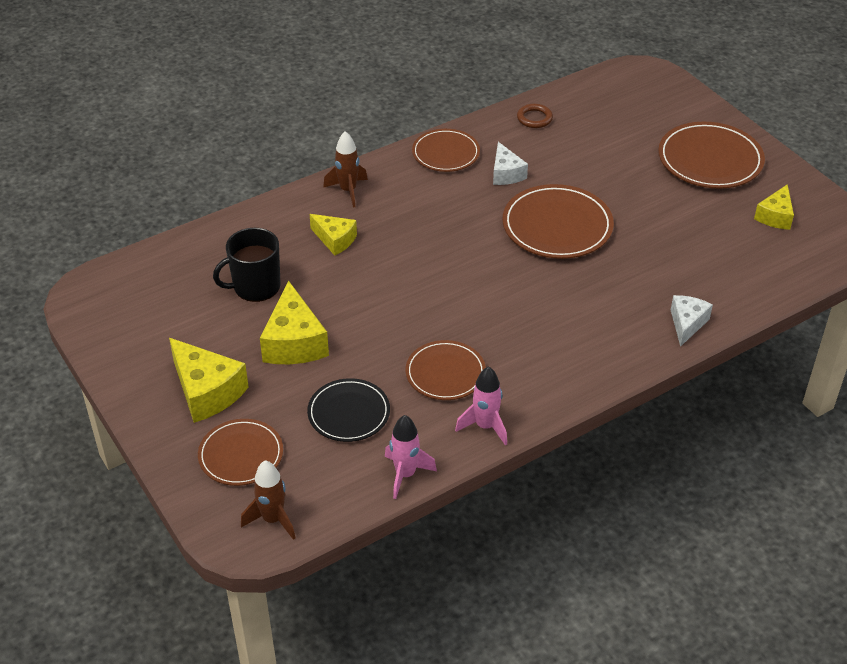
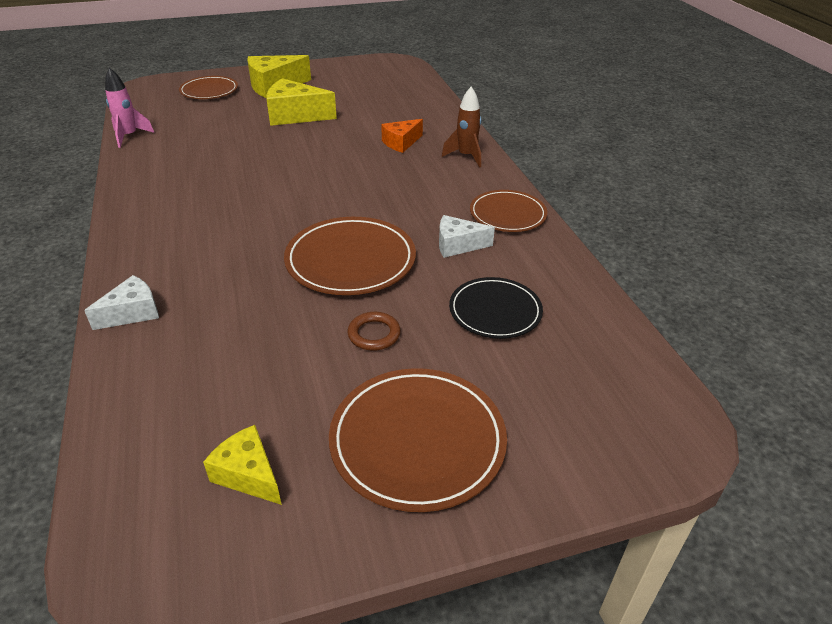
camera: 105 degrees right, 5 degrees down
black mug [213,228,281,302] -> none
brown rocket [241,460,296,540] -> none
black plate [307,378,390,442] -> black plate moved to [449,277,543,339]
yellow cheese [310,214,357,256] -> orange cheese [381,119,423,153]
brown plate [406,340,486,400] -> none
pink rocket [455,366,507,445] -> none
brown ring [517,104,553,128] -> brown ring moved to [348,312,401,351]
white cheese [671,295,713,347] -> white cheese turned 75 degrees counterclockwise [84,275,159,330]

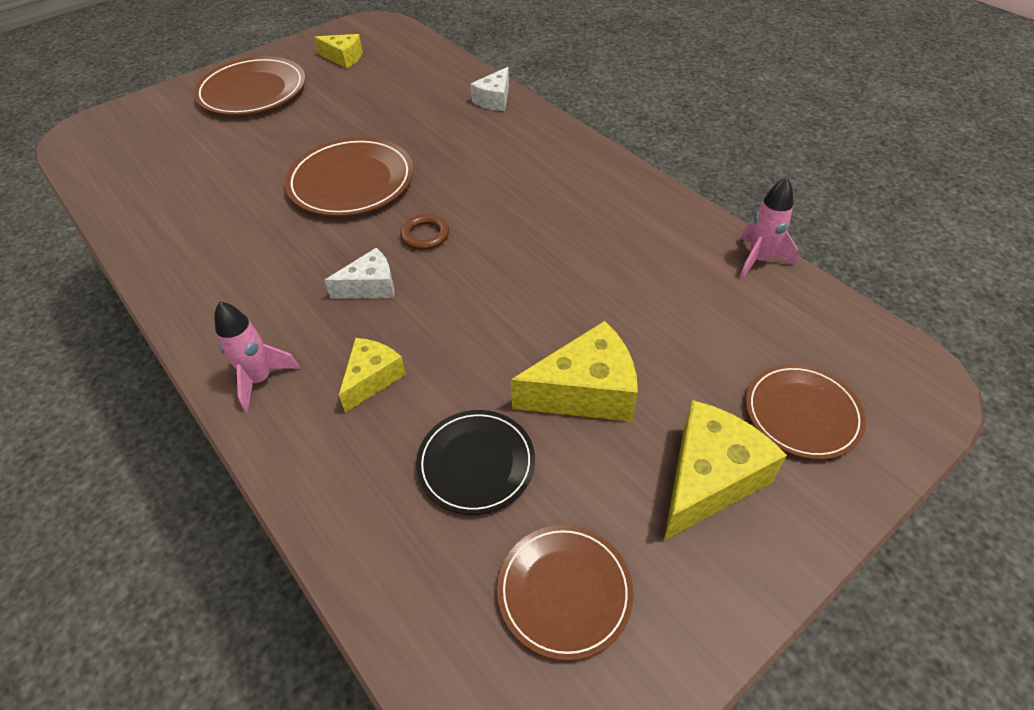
camera: 160 degrees right, 10 degrees up
brown ring [348,312,401,351] -> brown ring moved to [400,214,449,250]
orange cheese [381,119,423,153] -> yellow cheese [339,338,406,413]
white cheese [439,215,495,258] -> white cheese moved to [324,248,394,299]
brown rocket [442,87,481,168] -> pink rocket [214,301,300,412]
black plate [449,277,543,339] -> black plate moved to [416,410,535,515]
brown plate [470,190,547,232] -> brown plate moved to [497,525,634,661]

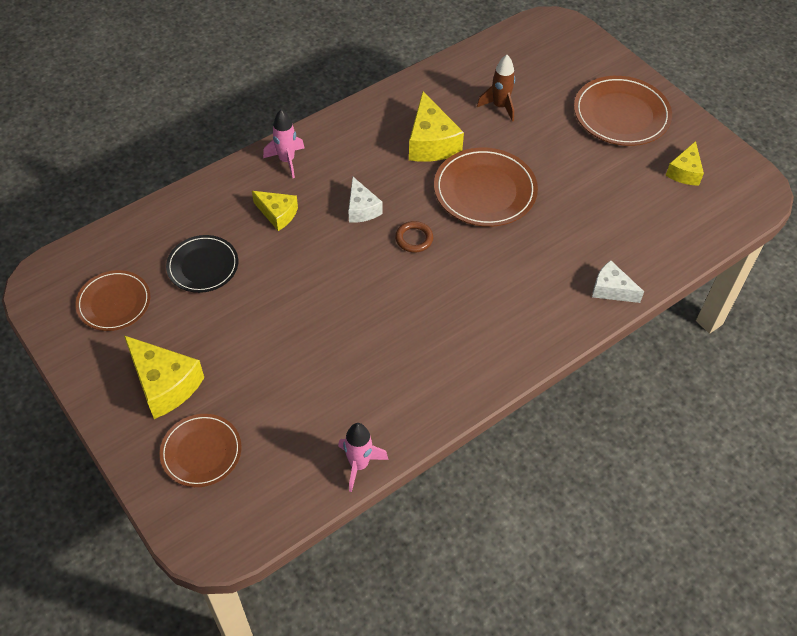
camera: 90 degrees right, 5 degrees up
yellow cheese [511,321,638,422] -> yellow cheese moved to [409,92,464,162]
none -> brown rocket [477,55,515,122]

